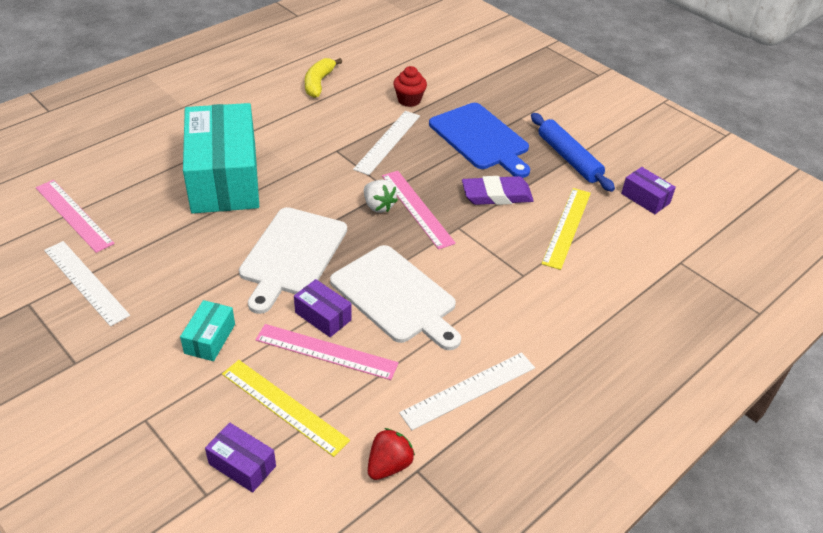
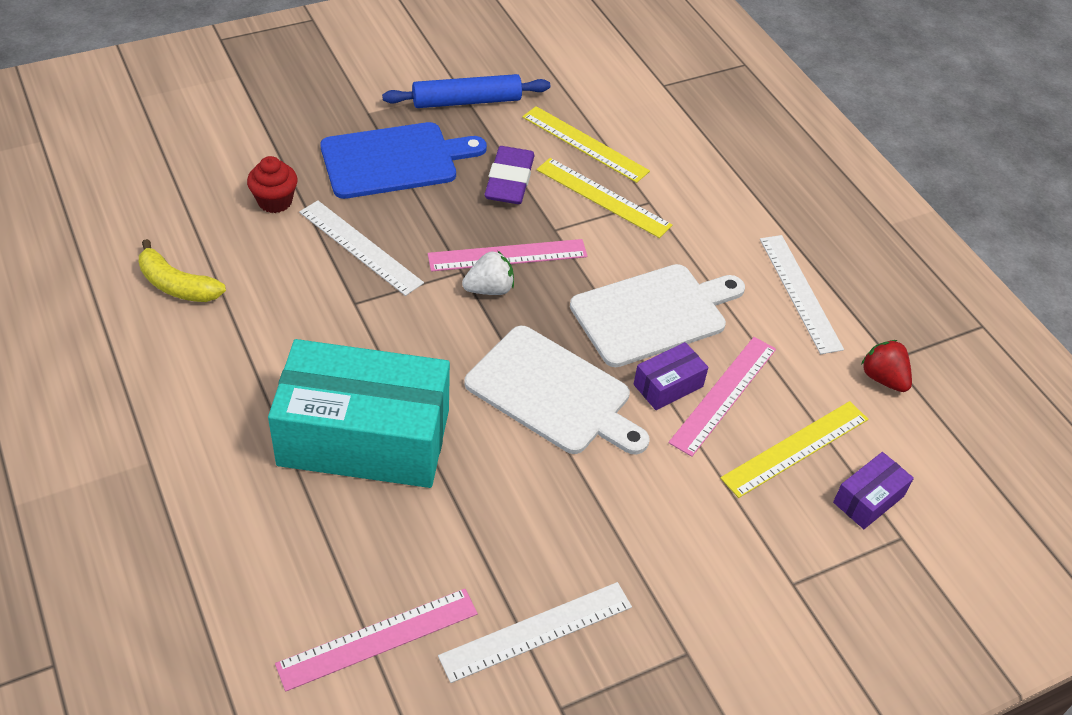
camera: 75 degrees left, 5 degrees up
turquoise box [180,300,235,361] -> none
purple box [621,167,676,214] -> none
none -> yellow ruler [536,158,672,238]

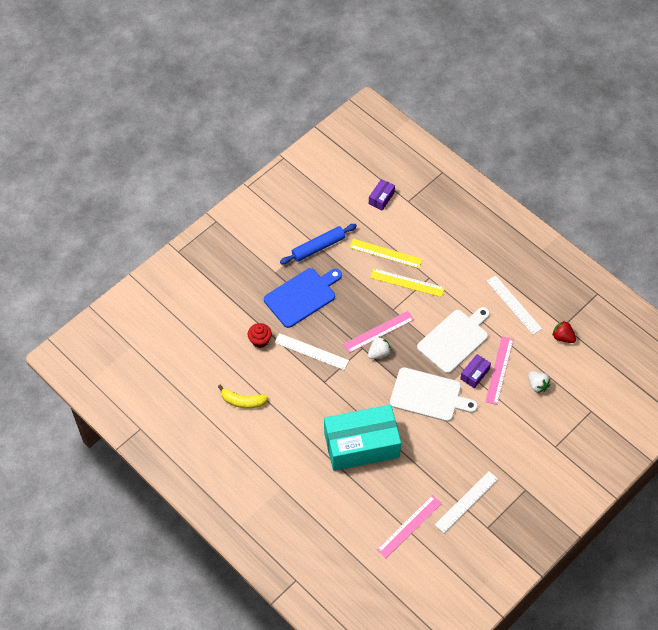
camera: 15 degrees left, 10 degrees up
purple eraser [484,146,535,204] -> none
yellow ruler [720,401,868,498] -> white strawberry [528,371,551,393]
purple box [833,452,914,529] -> purple box moved to [369,179,395,211]

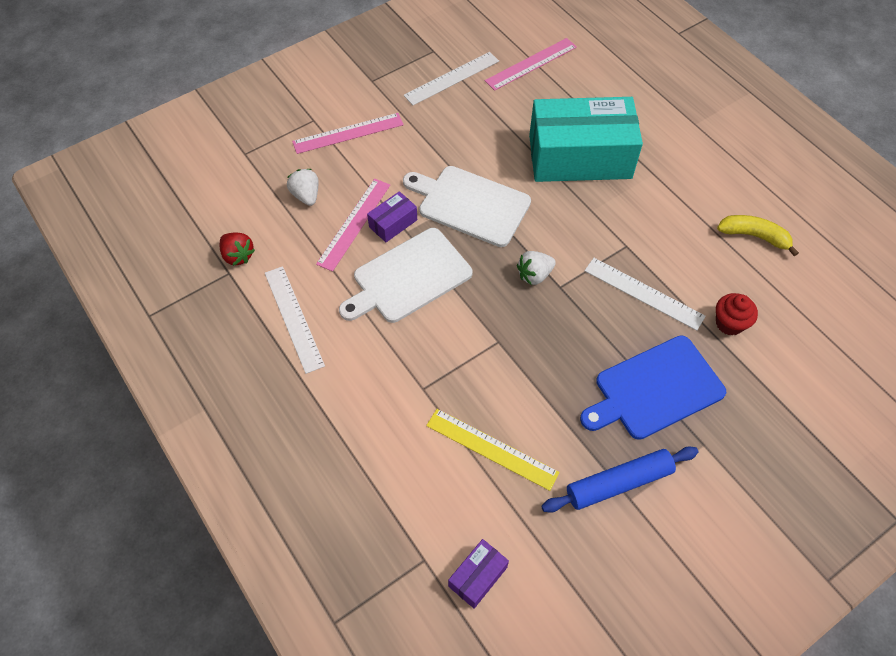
camera: 170 degrees left, 0 degrees up
pink ruler [343,311,414,353] -> pink ruler moved to [292,113,404,154]
yellow ruler [370,268,445,297] -> none

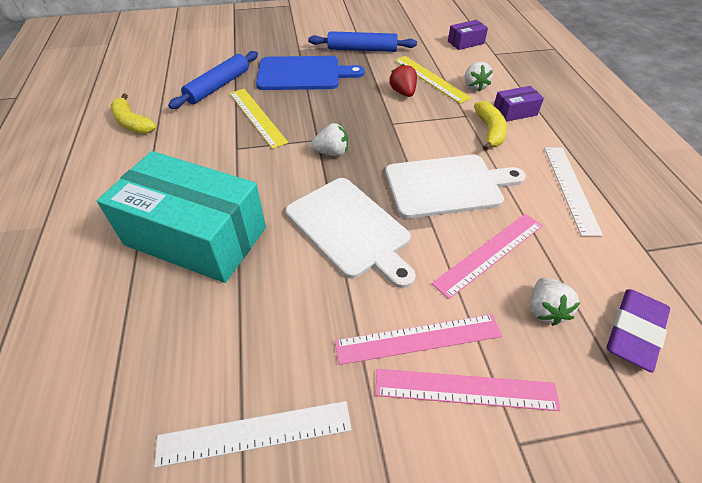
camera: 155 degrees left, 10 degrees down
red strawberry [220,232,255,266] -> red strawberry moved to [389,64,417,97]
purple box [367,191,417,242] -> purple box moved to [494,86,544,122]
pink ruler [485,38,577,91] -> pink ruler moved to [335,314,502,365]
white ruler [584,258,706,331] -> yellow ruler [230,89,288,149]
red cupcake [716,293,758,336] -> blue rolling pin [168,51,258,109]
none -> white strawberry [465,62,493,91]
none -> yellow banana [474,101,507,151]
none -> purple eraser [606,289,670,373]

